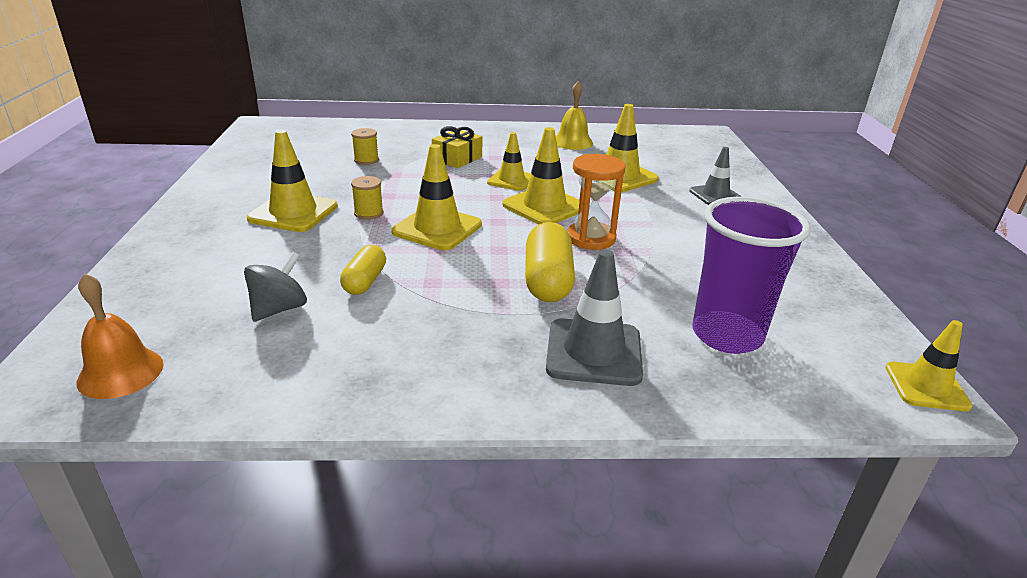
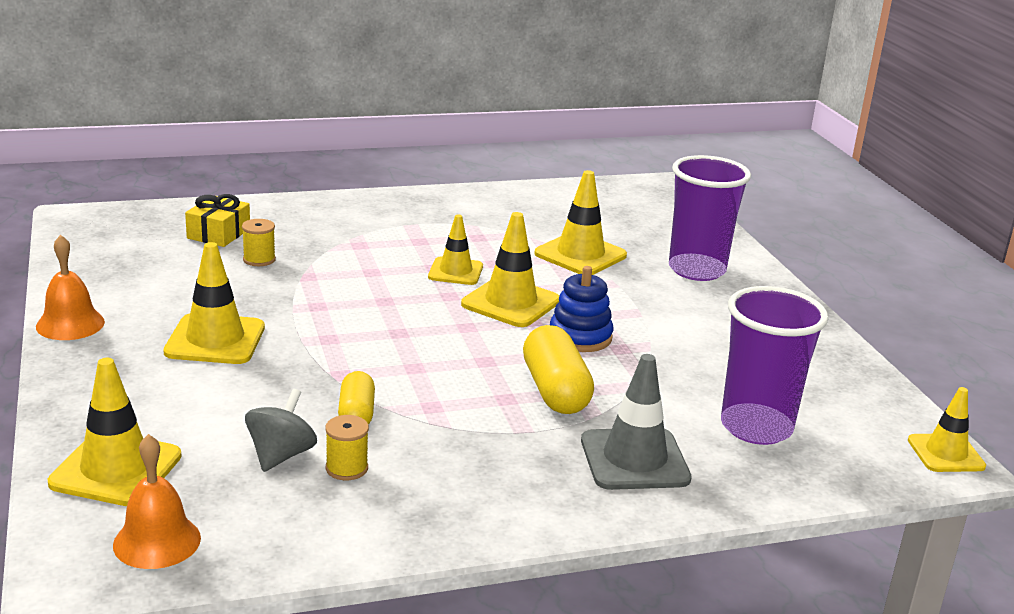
camera: 15 degrees left, 5 degrees down
yellow spool [351,176,384,220] -> yellow spool moved to [325,415,369,480]
yellow traffic cone [392,144,482,250] -> yellow traffic cone moved to [48,358,182,506]
yellow gift [432,126,482,168] -> yellow gift moved to [185,194,250,247]
yellow bell [556,81,593,150] -> none
orange hourglass [567,154,625,250] -> blue stacking toy [550,266,613,352]
grey traffic cone [689,147,742,205] -> purple cup [669,155,751,281]
none -> orange bell [36,235,105,340]

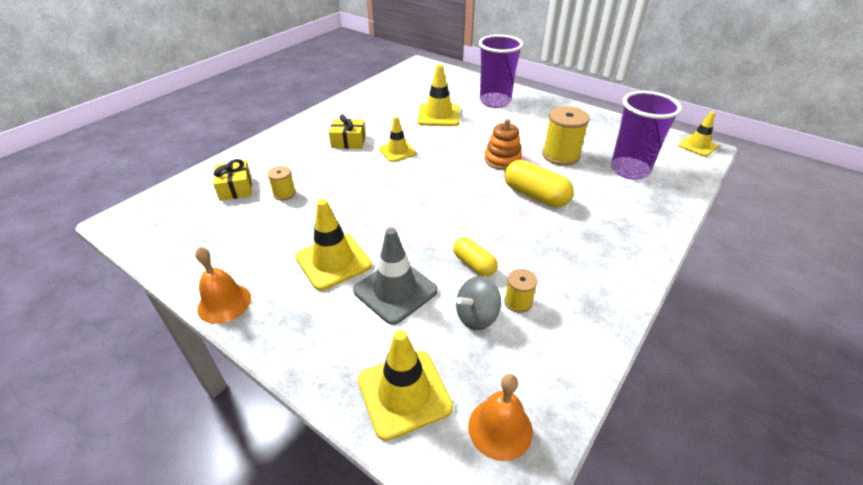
camera: 35 degrees left, 15 degrees up
grey spinning top [245,389,317,472] -> grey spinning top turned 105 degrees counterclockwise [456,276,501,330]
yellow traffic cone [461,212,559,327] -> none
blue stacking toy [550,266,613,352] -> orange stacking toy [484,118,522,170]
grey traffic cone [581,354,691,490] -> grey traffic cone moved to [353,228,438,325]
none -> yellow gift [329,114,366,149]
none -> yellow spool [542,106,590,166]

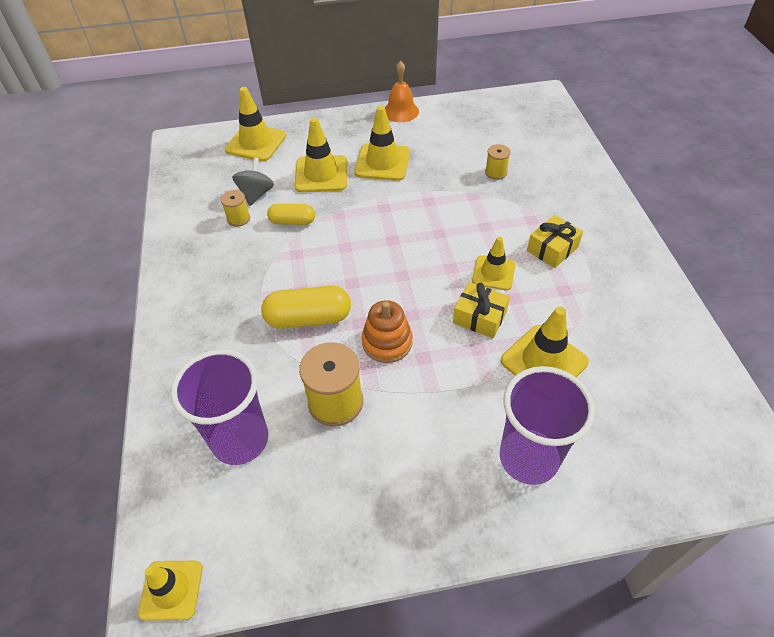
camera: 135 degrees right, 10 degrees up
yellow gift [213,159,252,201] -> yellow gift moved to [453,282,510,338]
grey traffic cone [353,228,438,325] -> yellow traffic cone [294,117,347,192]
orange bell [468,374,533,461] -> none

